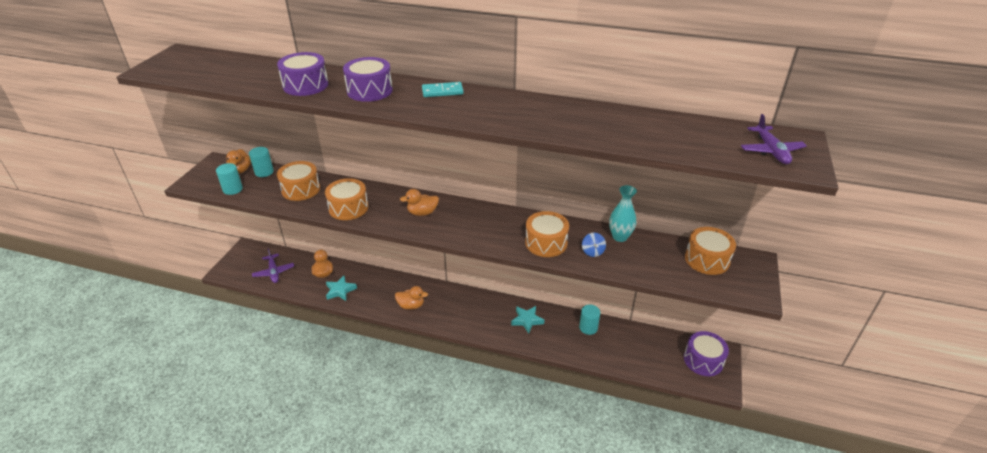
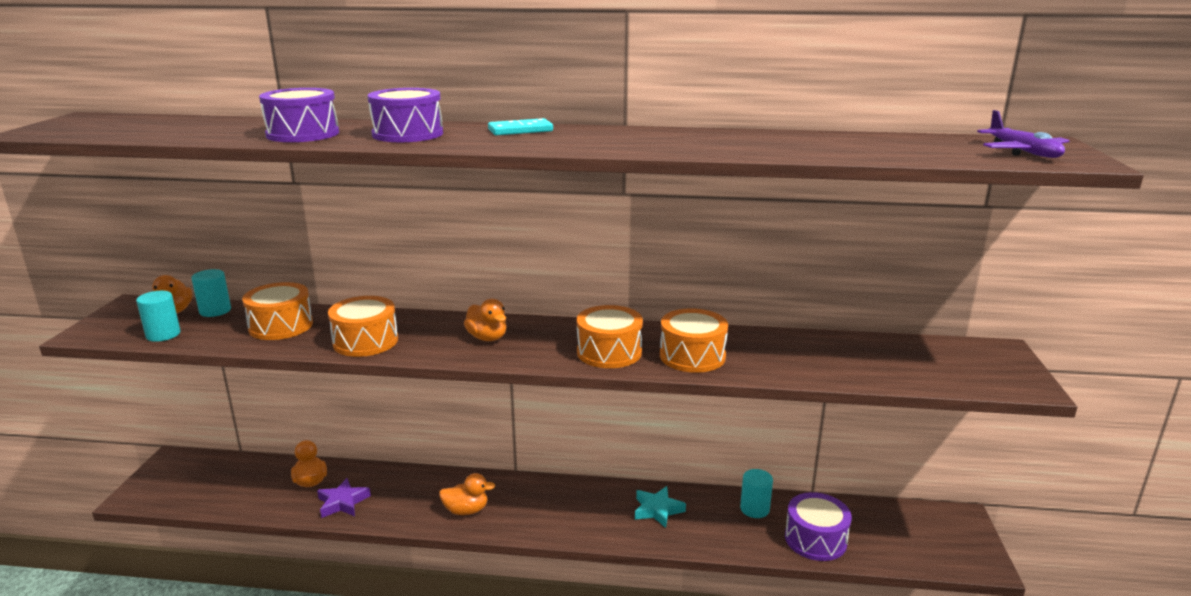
camera: 10 degrees left, 15 degrees down
purple plane [252,248,294,283] -> none
turquoise star [326,276,357,301] -> purple star [317,478,371,518]
orange duck [400,189,439,216] -> orange duck turned 105 degrees counterclockwise [464,299,507,341]
blue spinning top [582,233,606,257] -> none
turquoise vase [609,185,637,242] -> none
purple drum [684,331,729,376] -> purple drum moved to [785,492,852,561]
orange drum [685,227,736,275] -> orange drum moved to [577,305,643,368]

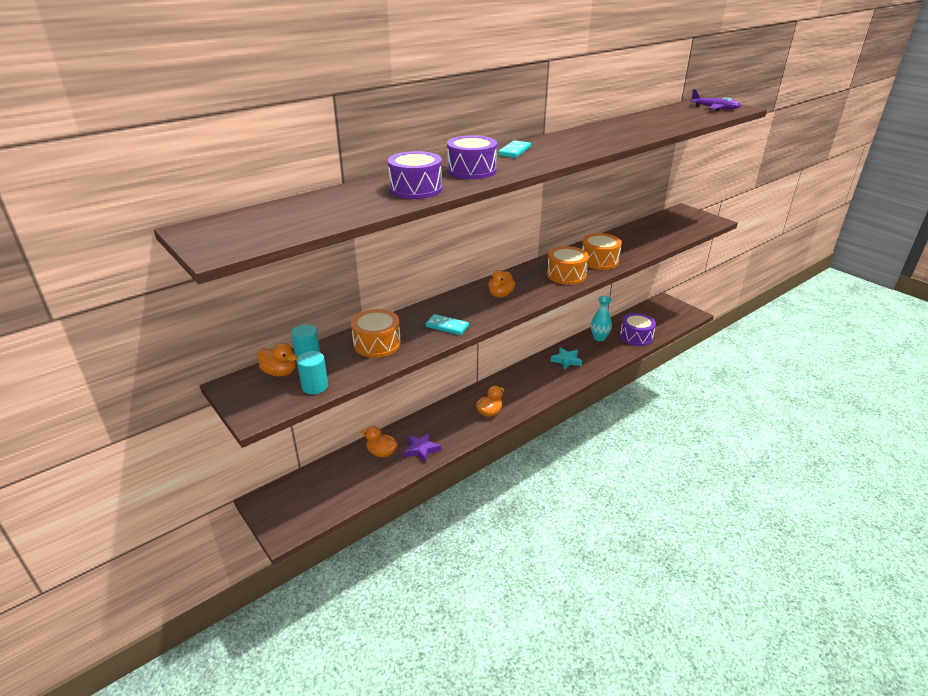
camera: 45 degrees left, 10 degrees up
orange drum [328,296,398,357] -> turquoise domino [426,314,469,335]
orange duck [464,299,507,341] -> orange duck turned 105 degrees clockwise [488,270,516,298]
turquoise cylinder [740,469,773,518] -> turquoise vase [591,296,612,341]

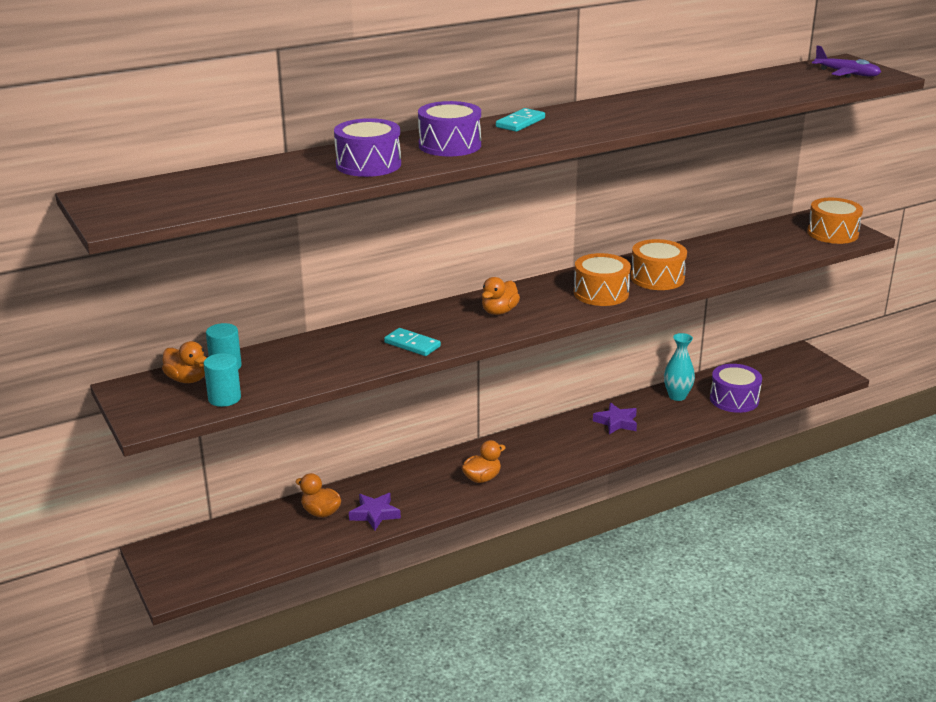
camera: 10 degrees right, 5 degrees down
orange drum [351,309,401,358] -> orange drum moved to [807,198,863,244]
turquoise star [551,347,582,370] -> purple star [593,403,637,434]

